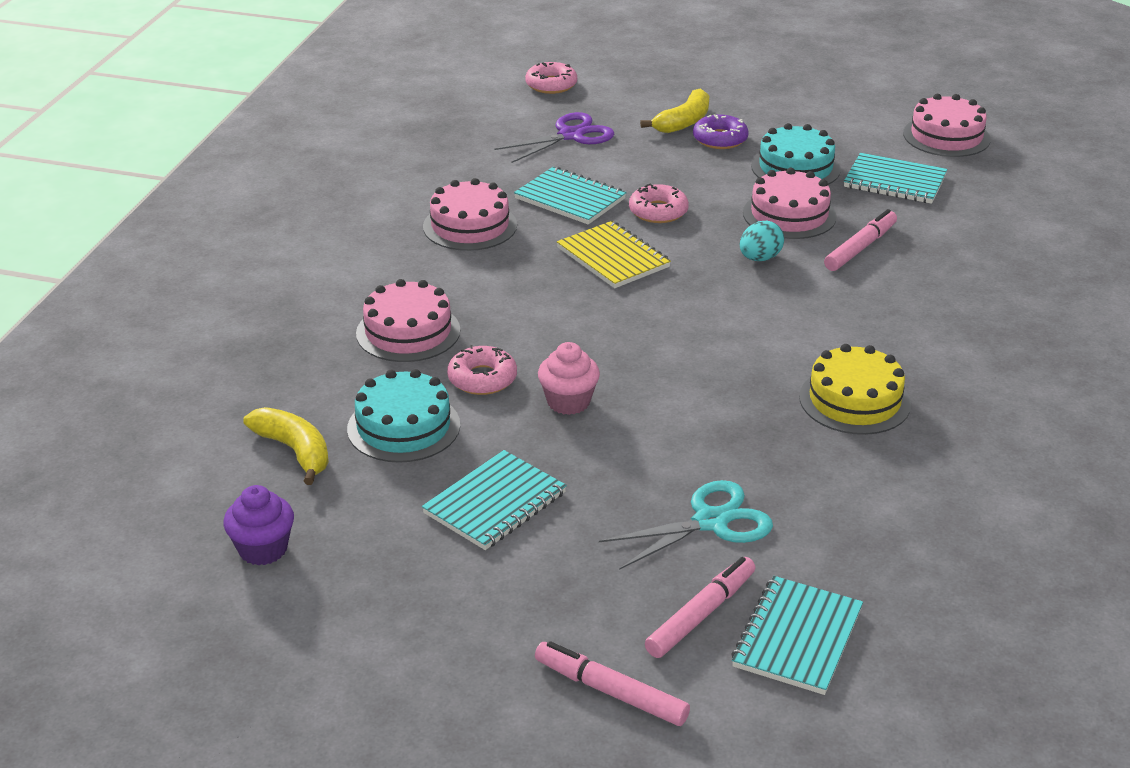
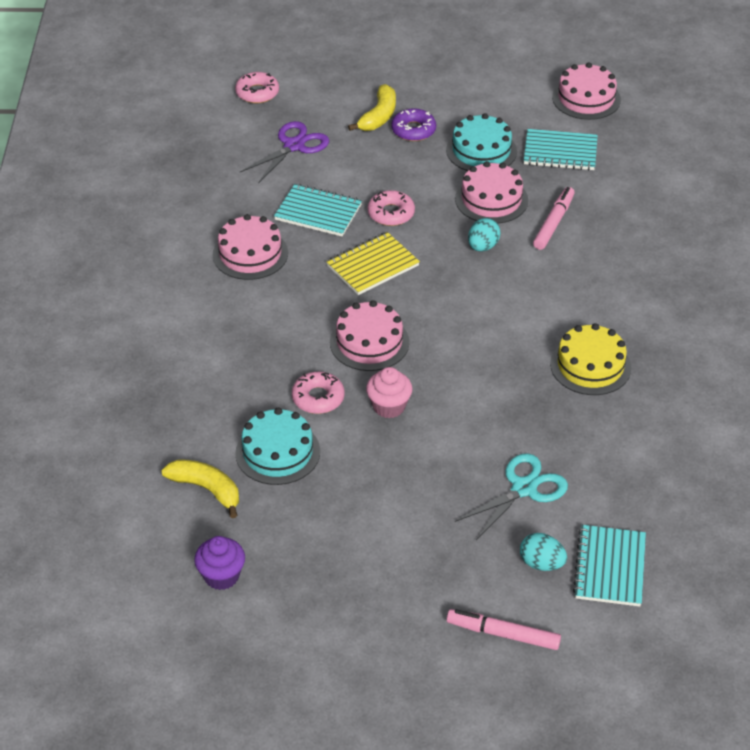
camera: 15 degrees left, 10 degrees up
pink cake [356,279,460,362] -> pink cake moved to [330,300,409,371]
turquoise notebook [422,450,567,550] -> none
yellow notebook [557,221,671,288] -> yellow notebook turned 75 degrees counterclockwise [326,232,420,295]
pink marker [645,557,755,658] -> turquoise egg [520,533,567,571]

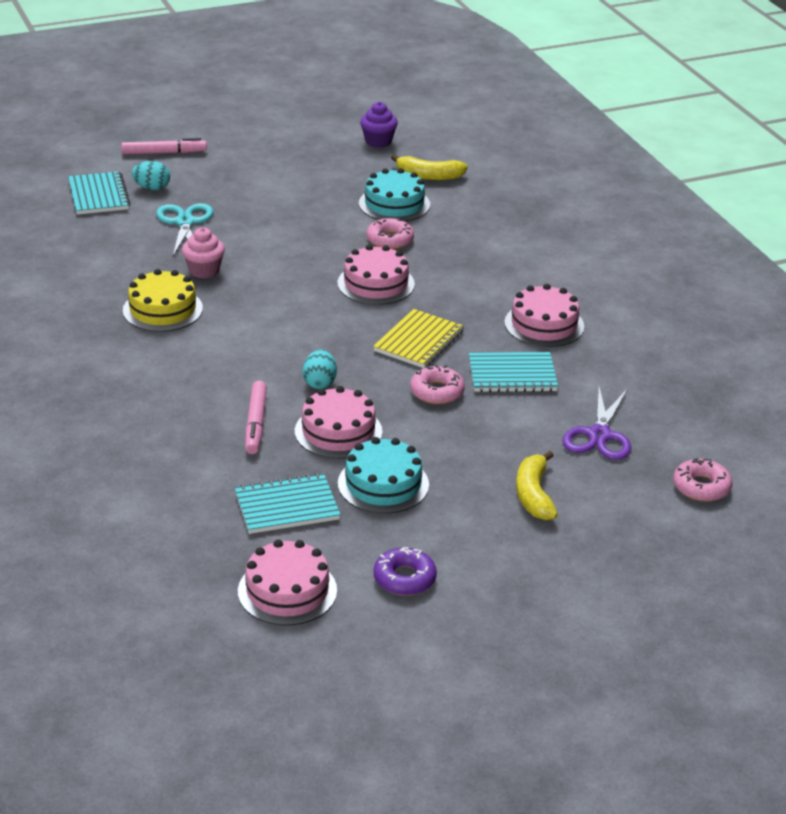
camera: 155 degrees right, 10 degrees down
pink cupcake [366,367,413,418] -> pink cupcake moved to [182,227,225,279]
purple donut [391,108,436,141] -> purple donut moved to [374,547,437,596]
turquoise scissors [455,453,568,540] -> turquoise scissors turned 150 degrees clockwise [156,203,213,256]

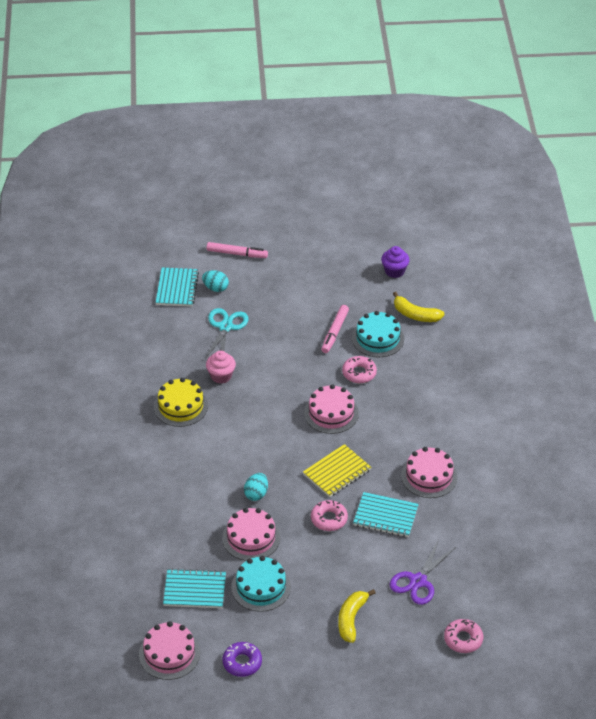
camera: 20 degrees right, 10 degrees up
pink marker [245,381,267,454] -> pink marker moved to [321,305,349,353]

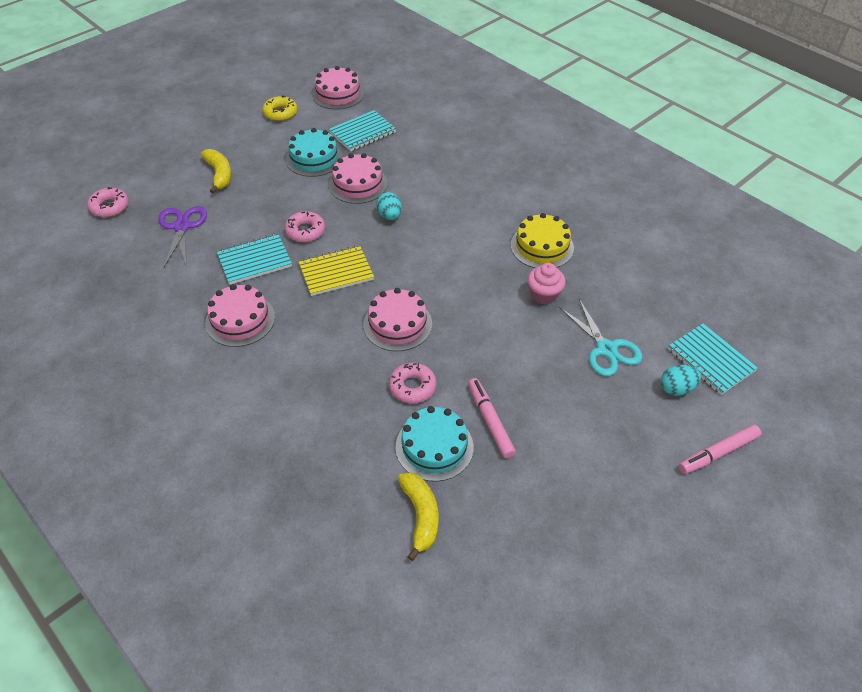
camera: 140 degrees right, 5 degrees up
purple donut [222,642,262,677] -> yellow donut [262,95,297,121]
yellow notebook [303,444,371,497] -> yellow notebook turned 60 degrees clockwise [298,246,374,296]
purple cupcake [381,246,410,278] -> none
yellow banana [393,292,445,322] -> yellow banana turned 90 degrees clockwise [398,472,439,561]

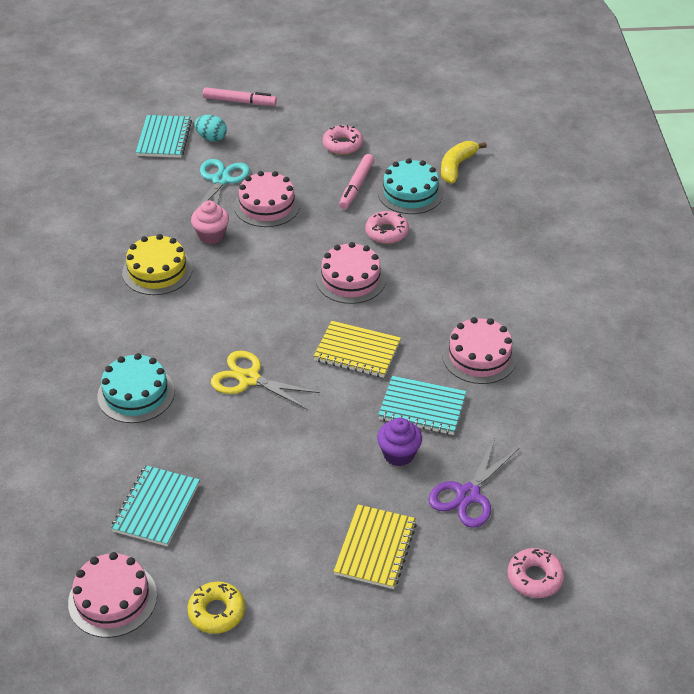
camera: 140 degrees left, 5 degrees down
yellow banana [201,149,231,194] -> yellow notebook [334,505,417,589]
turquoise cake [285,128,343,177] -> turquoise cake moved to [97,353,175,423]
pink donut [285,211,325,242] -> pink donut moved to [323,125,363,155]
turquoise notebook [329,110,396,152] -> turquoise notebook turned 75 degrees counterclockwise [111,465,200,546]
pink cake [329,153,387,204] -> pink cake moved to [234,171,300,227]
turquoise egg [376,192,402,220] -> yellow scissors [211,351,320,410]
none -> purple cupcake [377,418,422,466]

